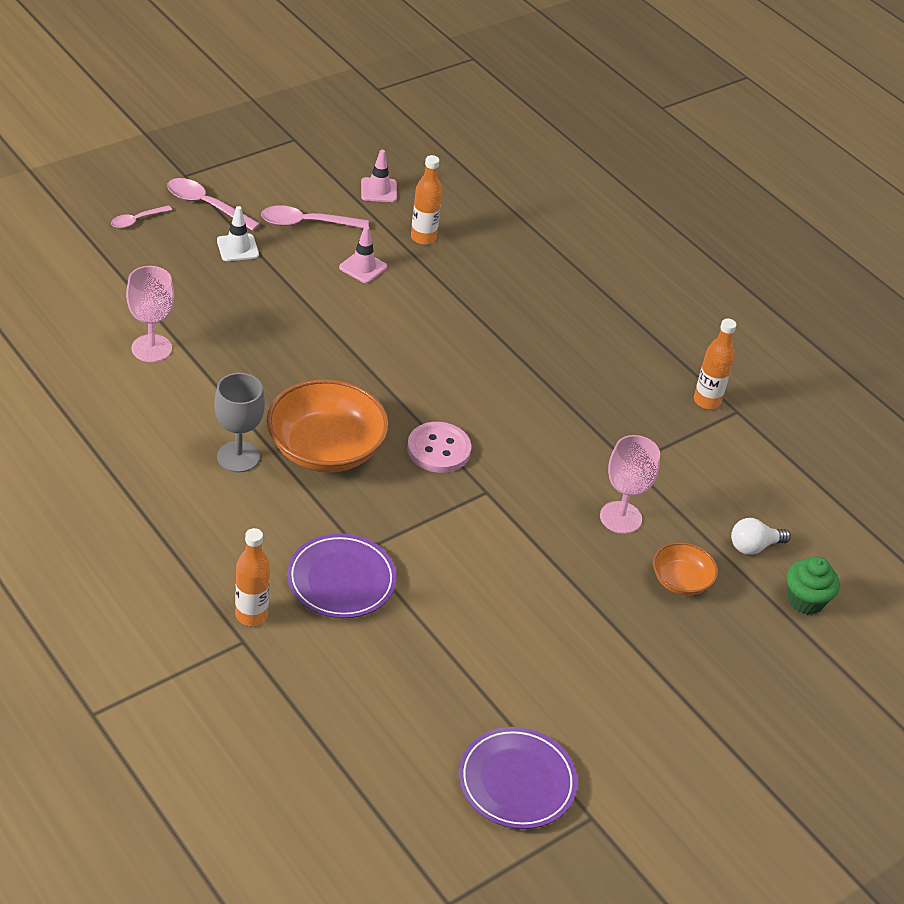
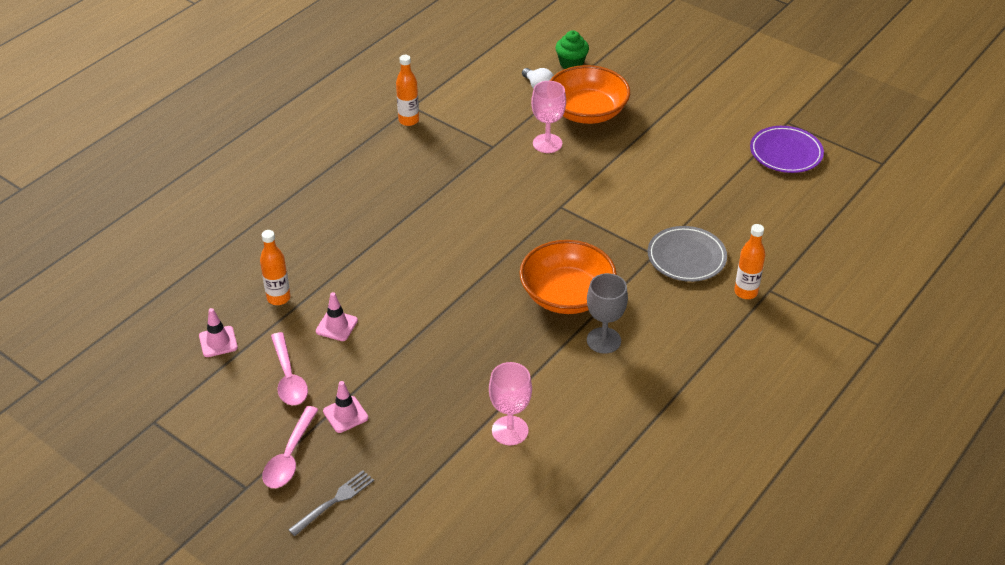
camera: 100 degrees left, 0 degrees up
pink spoon [111,205,172,228] -> grey fork [288,470,374,536]
white traffic cone [217,206,259,261] -> pink traffic cone [323,381,368,433]
purple plate [287,533,397,618] -> grey plate [648,226,727,282]
pink button [407,422,471,473] -> none
orange bowl [653,542,718,596] -> orange bowl [550,65,630,124], size x1.92

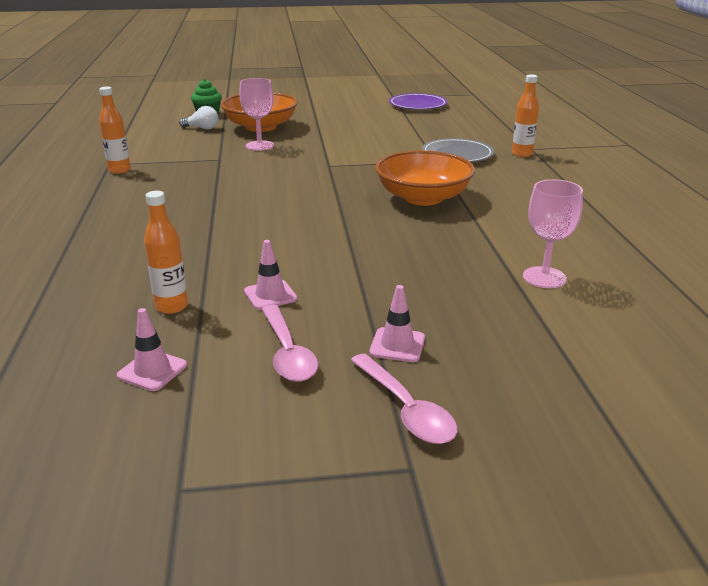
camera: 45 degrees left, 15 degrees down
pink spoon [271,332,308,405] -> pink spoon turned 45 degrees clockwise [262,305,318,382]
grey fork [288,470,374,536] -> none
grey goblet [587,273,628,354] -> none

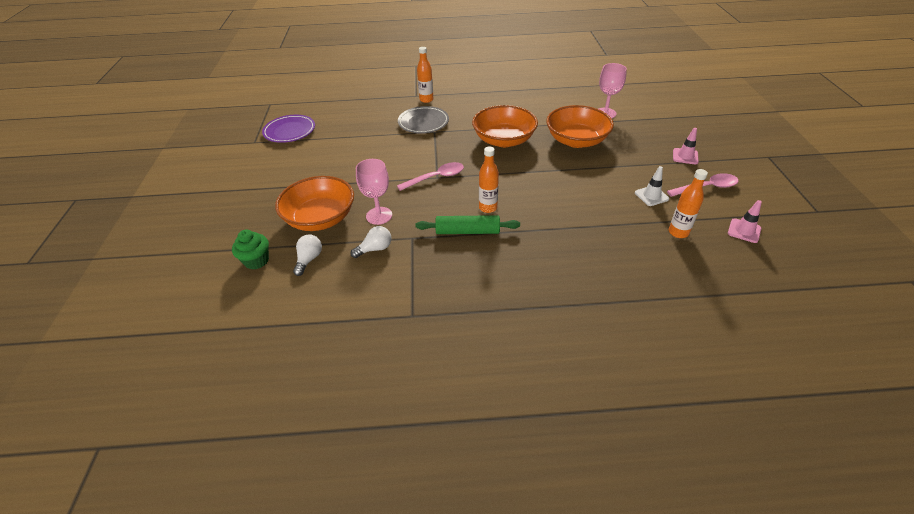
camera: 85 degrees left, 15 degrees up
orange bottle [99,87,131,174] -> orange bottle moved to [479,147,499,213]
pink traffic cone [244,240,297,310] -> white traffic cone [635,166,669,206]
pink spoon [351,354,458,444] -> pink spoon moved to [397,162,464,191]
none -> white light bulb [350,226,392,258]
none -> green rolling pin [415,215,520,234]
none -> orange bowl [546,105,614,148]

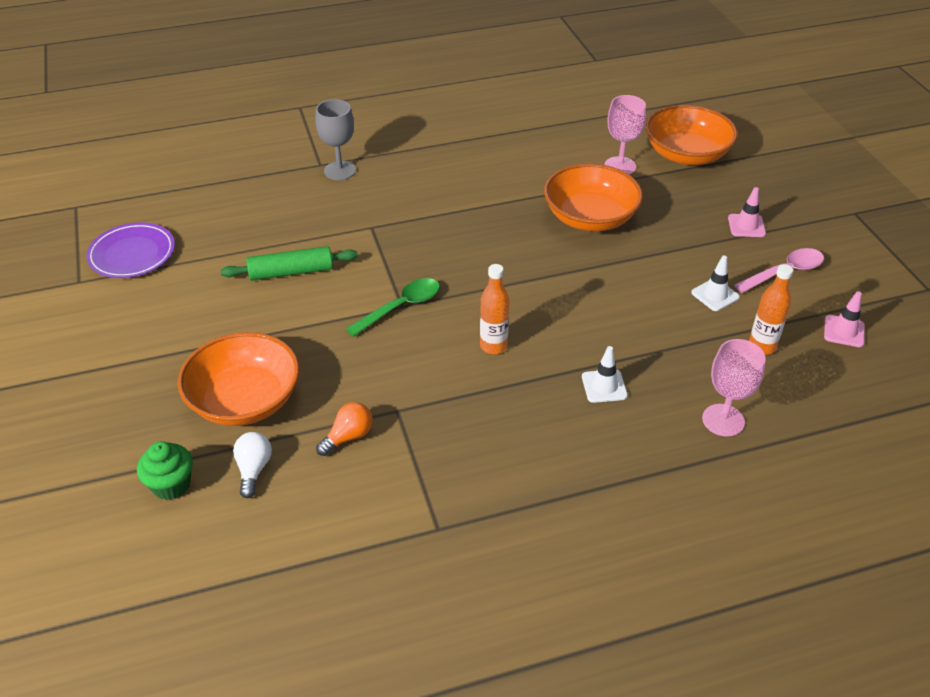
camera: 15 degrees left, 0 degrees up
white light bulb [350,226,392,258] -> orange light bulb [316,402,373,456]
pink goblet [356,159,392,225] -> pink goblet moved to [702,339,766,437]
pink spoon [397,162,464,191] -> green spoon [346,278,440,337]
grey plate [398,106,449,133] -> none
green rolling pin [415,215,520,234] -> green rolling pin moved to [220,246,358,281]
orange bottle [417,47,434,103] -> grey goblet [316,99,356,180]
orange bowl [472,105,538,147] -> orange bowl moved to [645,105,738,165]
none -> white traffic cone [582,346,628,403]

